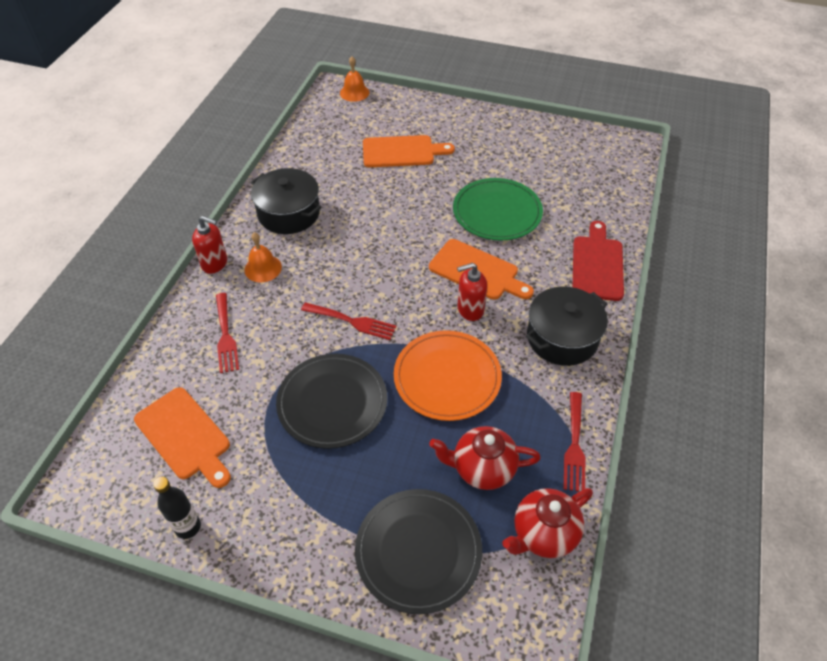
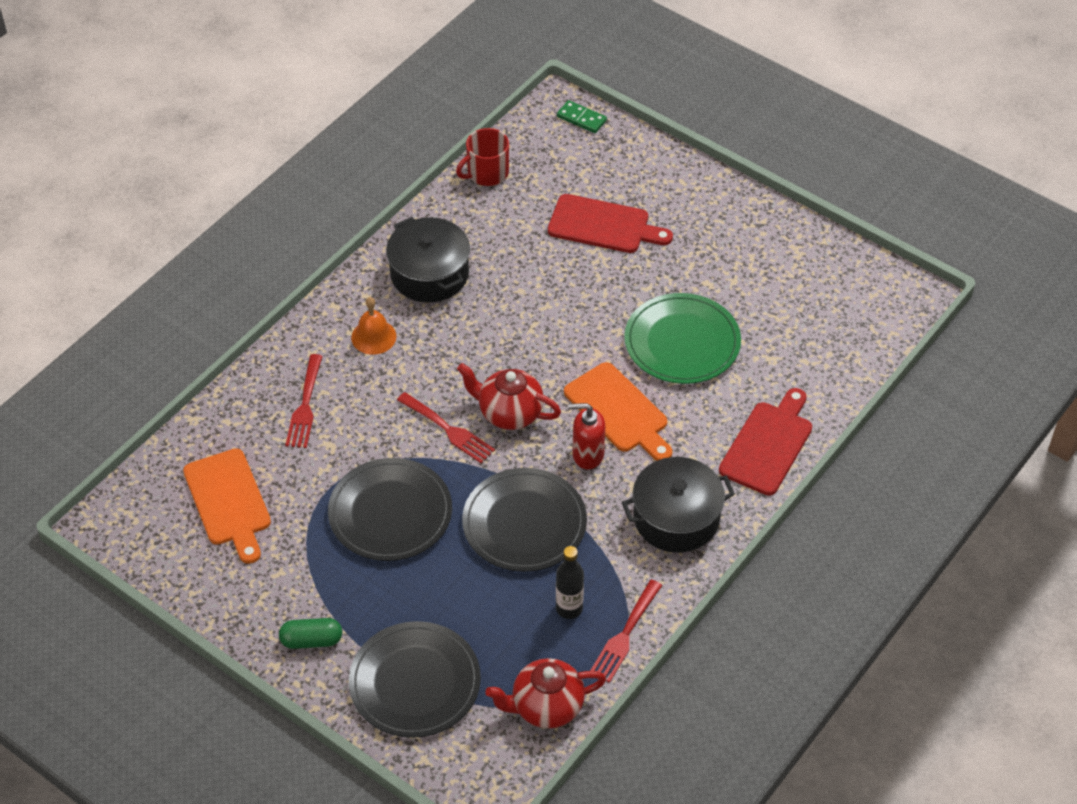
camera: 20 degrees right, 0 degrees up
black bottle [153,477,201,539] -> black bottle moved to [556,546,584,619]
red soap dispenser [192,216,227,274] -> none
orange bell [340,56,370,102] -> green domino [557,100,607,133]
orange cutting board [363,135,455,167] -> red cutting board [548,194,673,253]
orange plate [394,330,502,421] -> black plate [462,468,587,572]
red teapot [429,426,541,490] -> red teapot moved to [457,363,561,430]
none -> green capsule [279,618,342,649]
none -> red mug [456,128,509,186]

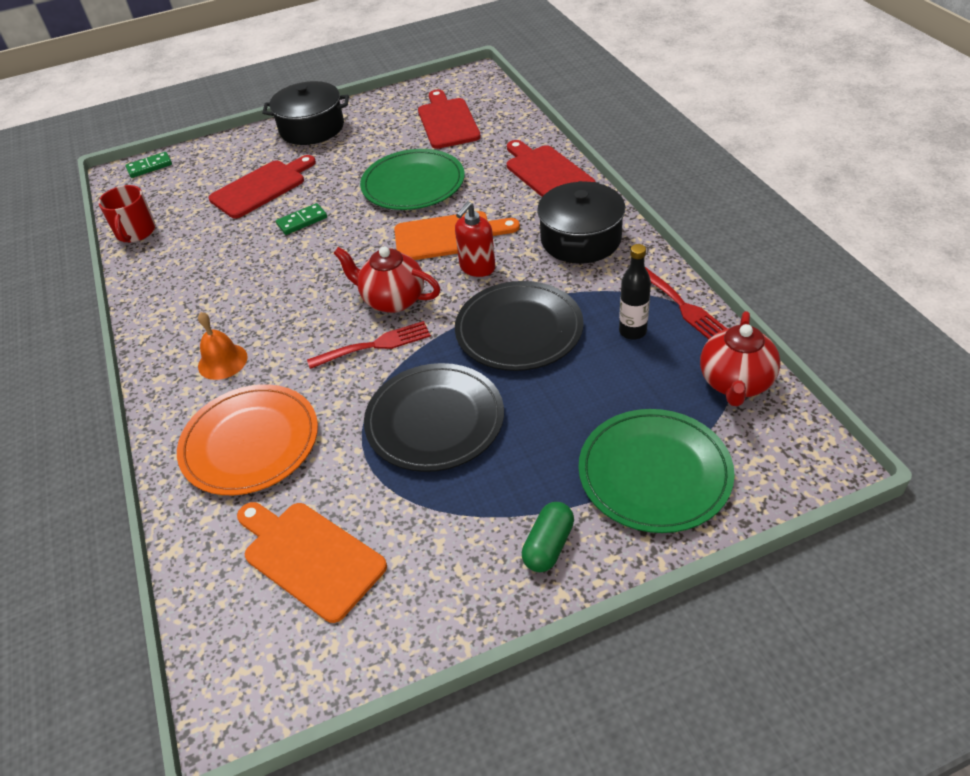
camera: 55 degrees left, 5 degrees down
orange cutting board [183,449,271,564] -> orange cutting board turned 150 degrees counterclockwise [237,502,387,623]
red fork [285,354,323,448] -> orange plate [177,385,318,495]
black plate [349,621,481,738] -> green plate [579,409,735,533]
black pot [386,217,470,302] -> black pot moved to [262,81,349,145]
red teapot [457,363,561,430] -> red teapot turned 60 degrees clockwise [333,246,440,313]
none -> green domino [276,203,327,235]
none -> red cutting board [418,90,481,149]

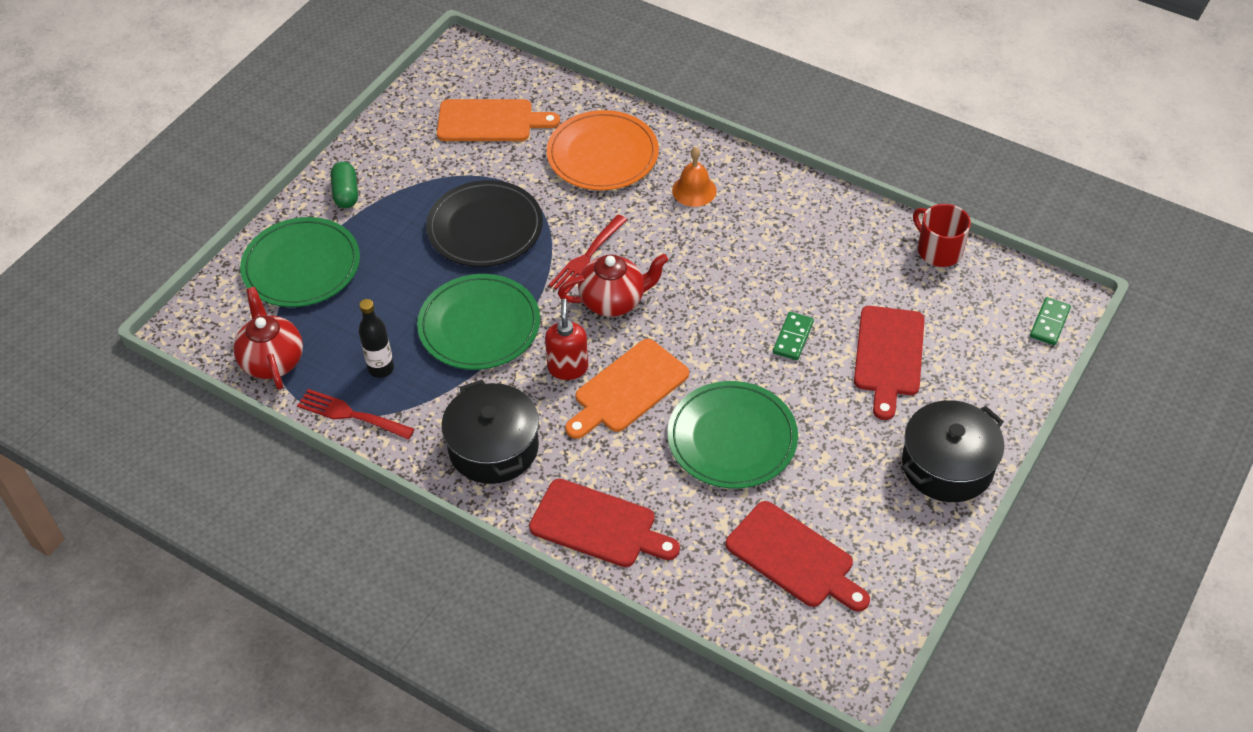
camera: 140 degrees right, 5 degrees up
black plate [455,281,584,371] -> green plate [417,274,540,370]

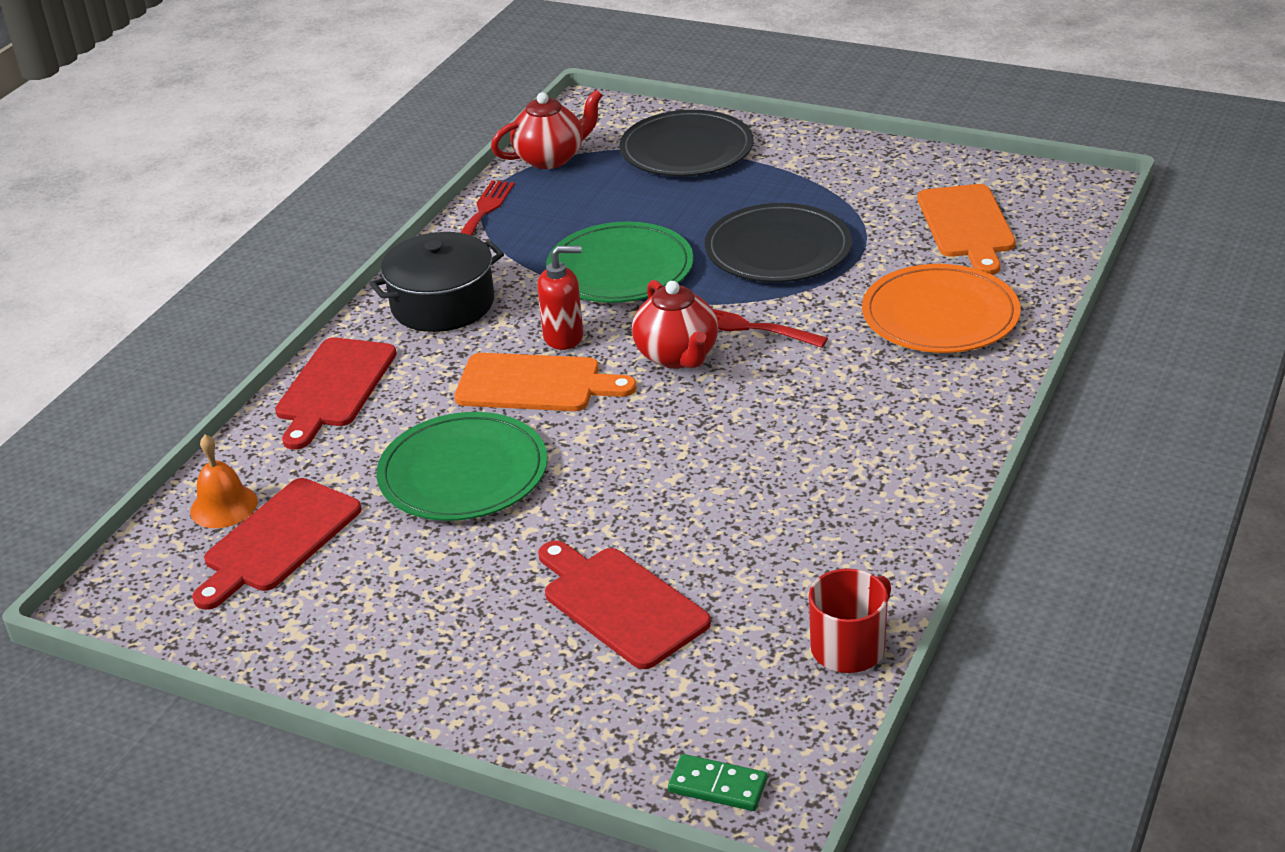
camera: 85 degrees right, 15 degrees down
green plate [240,217,360,307] -> black plate [620,110,754,176]
green capsule [331,162,358,208] -> none
black bottle [358,299,394,378] -> none
orange cutting board [565,339,689,439] -> orange cutting board turned 150 degrees clockwise [454,353,637,411]
orange bell [672,147,717,207] -> orange bell moved to [190,434,258,528]
green domino [773,312,814,360] -> none
red cutting board [854,306,925,420] -> red cutting board turned 45 degrees clockwise [538,540,711,669]
black pot [902,400,1004,502] -> none

